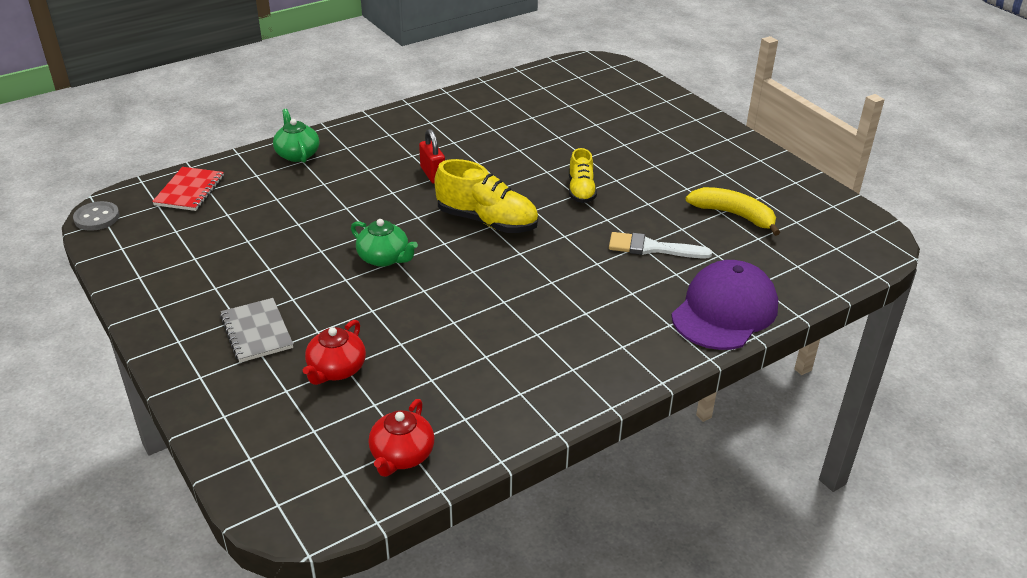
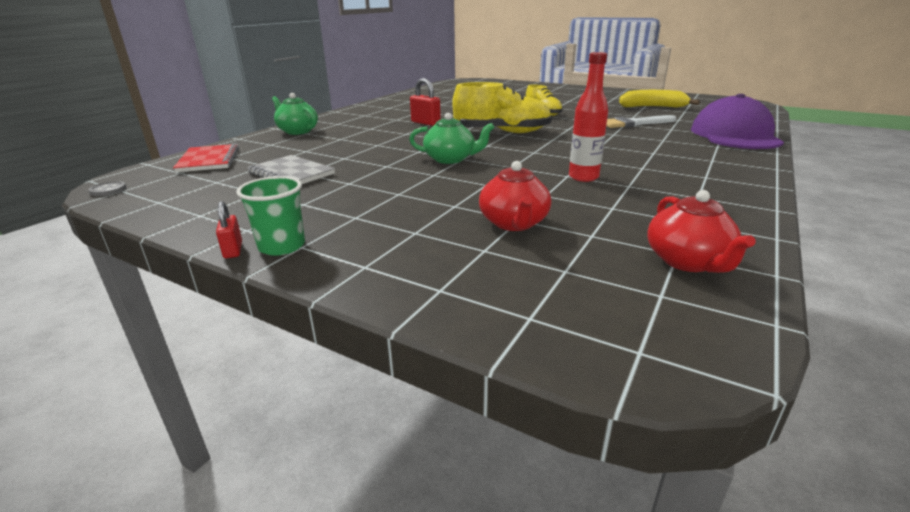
camera: 25 degrees left, 10 degrees down
grey button [73,201,120,231] -> grey button [88,181,127,196], size x0.62
grey notebook [220,298,293,363] -> grey notebook moved to [247,155,335,184]
none -> red padlock [216,201,242,258]
none -> green cup [236,176,305,256]
none -> red bottle [569,52,608,182]

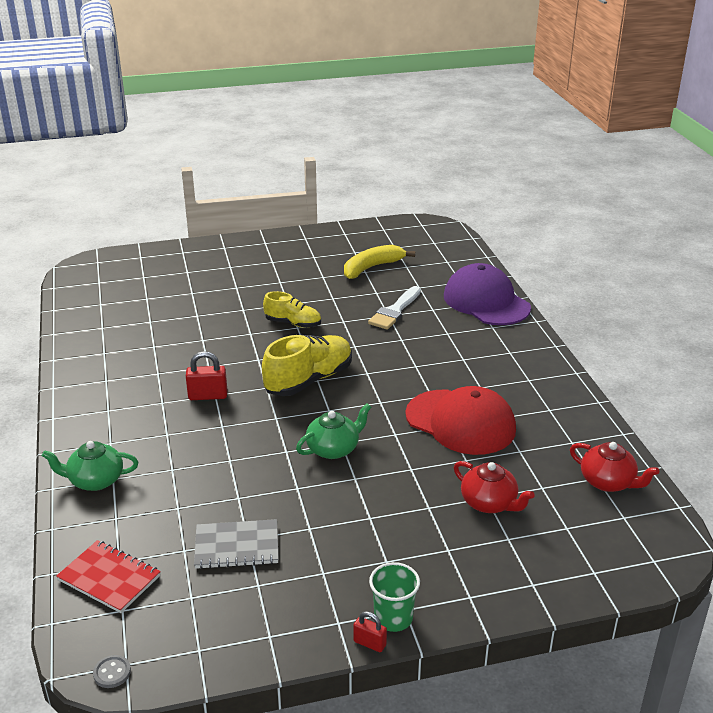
camera: 45 degrees left, 5 degrees up
red bottle [569,52,608,182] -> red cap [405,386,516,455]

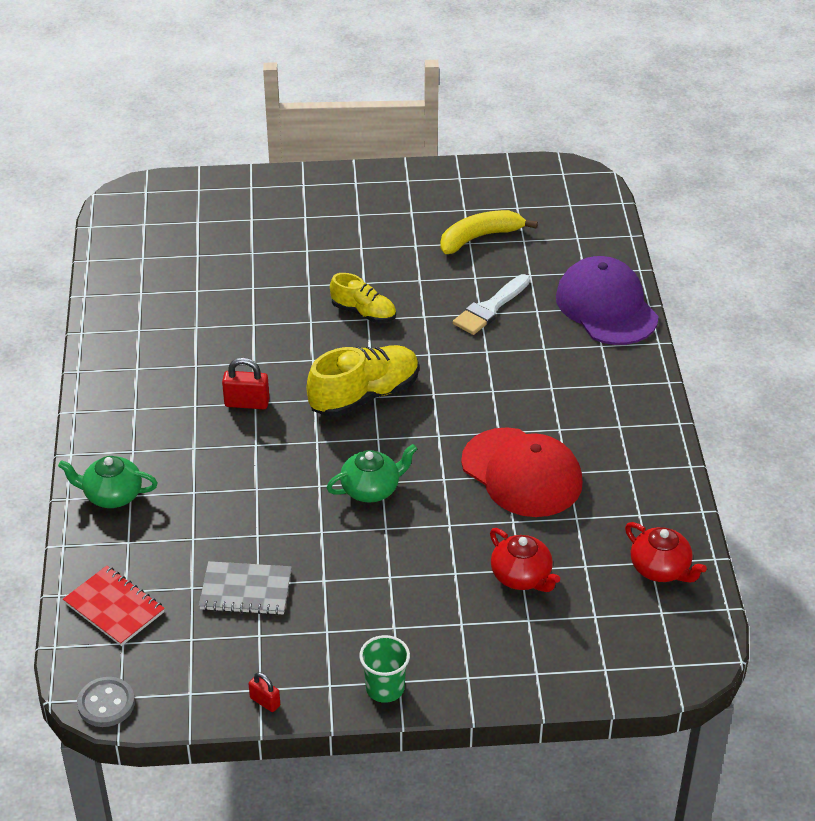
camera: 10 degrees right, 10 degrees up
grey button [93,655,131,688] -> grey button [77,677,135,727], size x1.62
red padlock [353,611,387,652] -> red padlock moved to [249,672,280,712]

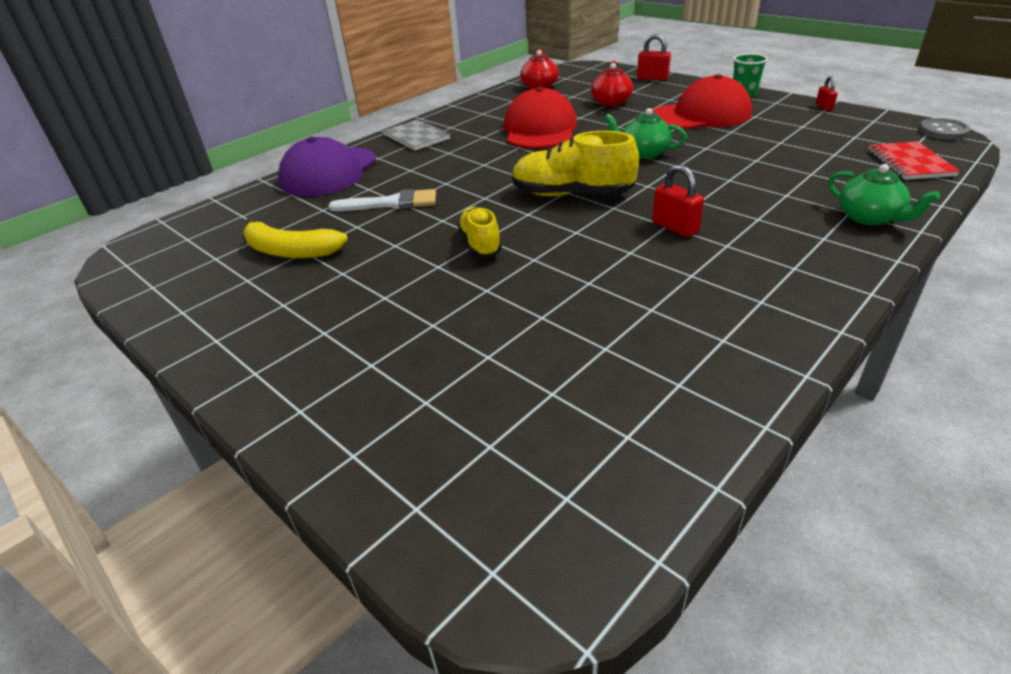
camera: 130 degrees left, 5 degrees down
grey notebook [199,561,292,615] -> grey notebook moved to [383,119,450,150]
none -> red padlock [637,34,671,81]
none -> red cap [653,74,752,129]

